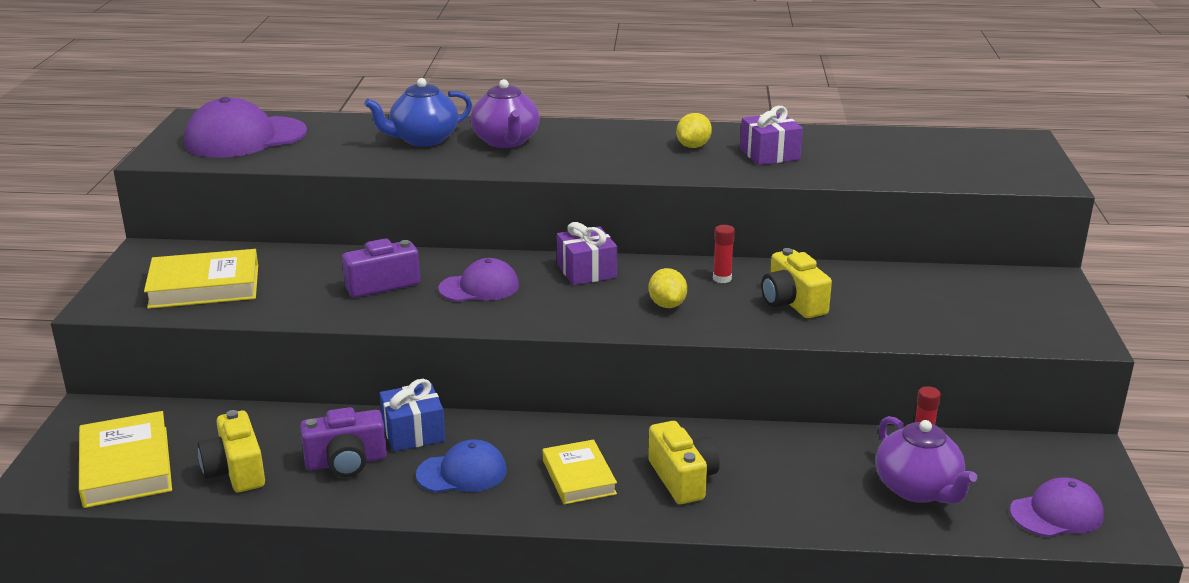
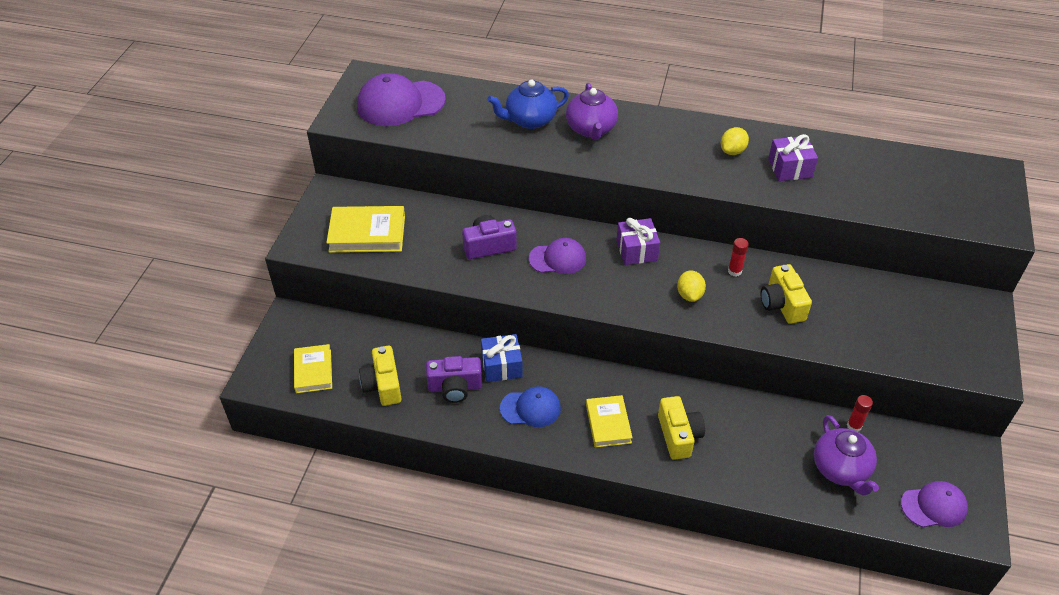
camera: 10 degrees right, 20 degrees up
yellow book [79,411,172,508] -> yellow book [294,344,332,393], size x0.66

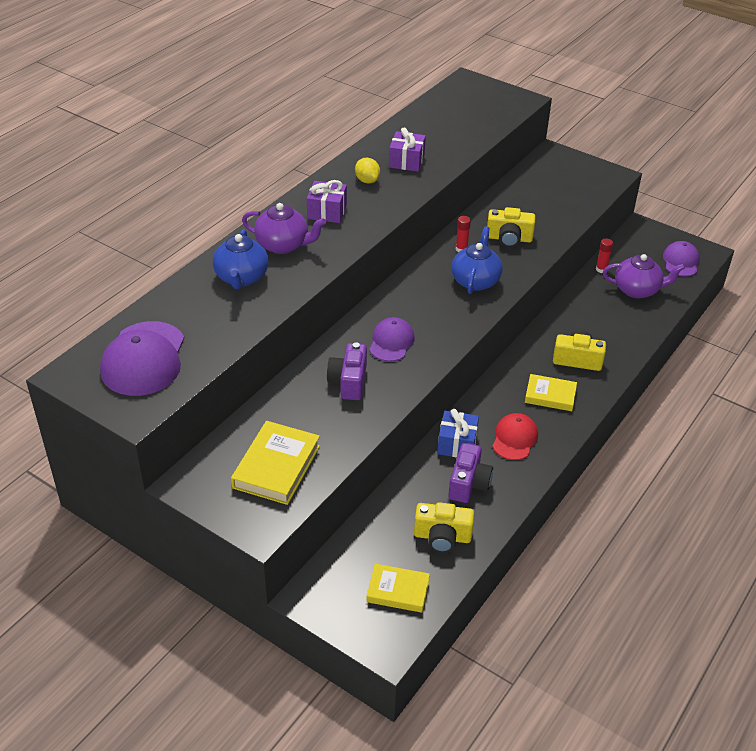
camera: 70 degrees left, 5 degrees down
blue cap [500,386,561,427] -> red cap [492,413,538,460]
purple gift [616,218,660,265] -> purple gift moved to [307,180,347,223]
yellow lemon [677,270,706,302] -> blue teapot [451,226,503,294]

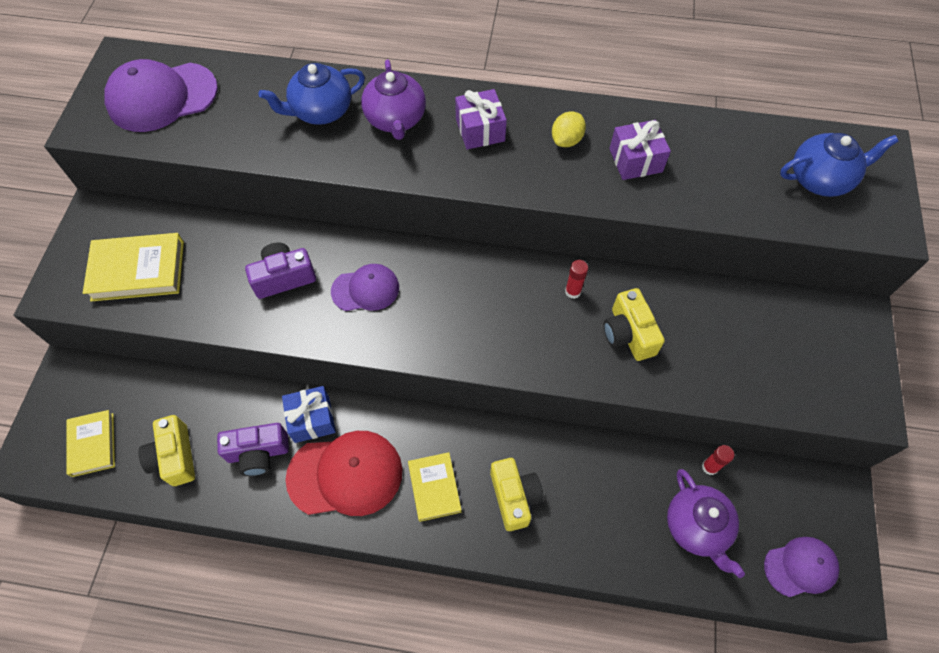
camera: 65 degrees right, 20 degrees up
blue teapot [451,226,503,294] -> blue teapot moved to [780,133,899,197]
red cap [492,413,538,460] -> red cap [285,431,402,516], size x1.66

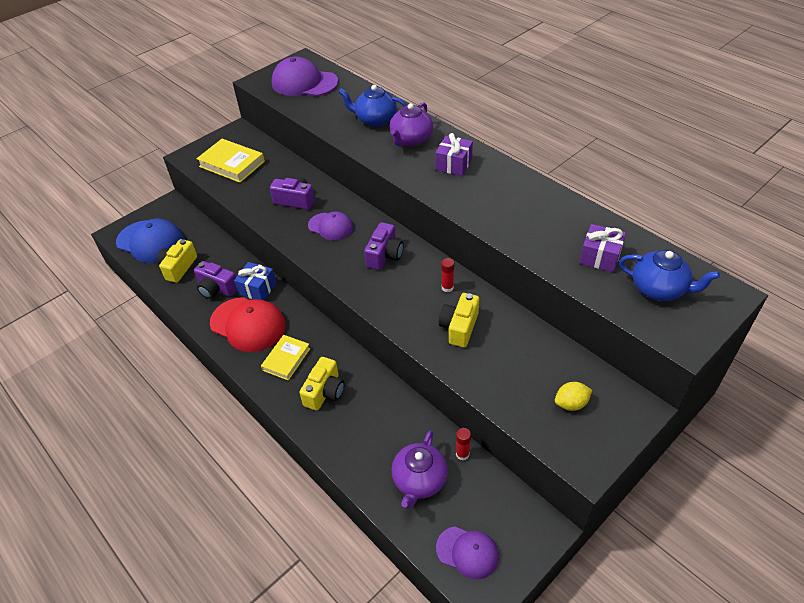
camera: 40 degrees right, 15 degrees down
yellow book [66,410,115,477] -> blue cap [116,219,184,263]
yellow lemon [552,111,586,147] -> yellow lemon moved to [555,382,592,411]
purple gift [609,120,671,180] -> purple gift moved to [579,224,626,272]
none -> purple camera [364,222,403,270]

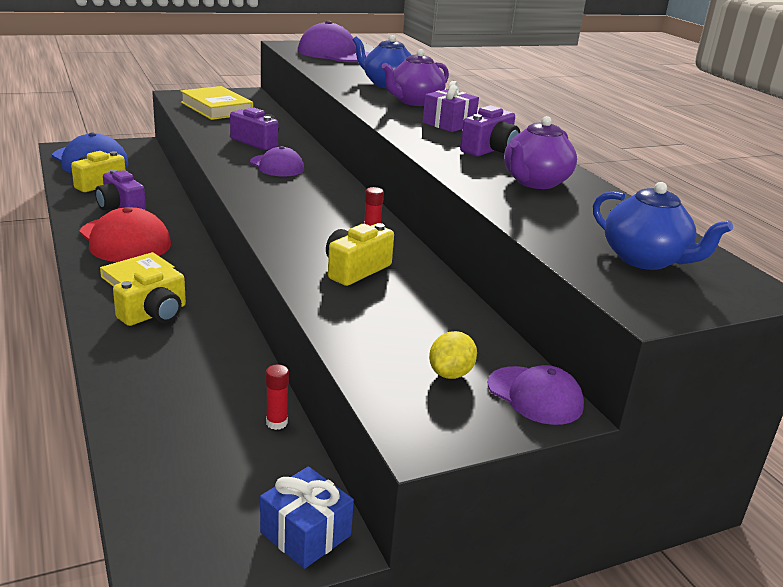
camera: 15 degrees right, 20 degrees down
blue gift [234,262,276,300] -> blue gift moved to [260,466,354,569]
purple camera [364,222,403,270] -> purple camera moved to [460,105,520,156]
purple teapot [392,431,448,509] -> purple teapot moved to [504,116,577,189]
purple cap [436,526,499,579] -> purple cap moved to [488,365,584,425]
yellow lemon [555,382,592,411] -> yellow lemon turned 60 degrees counterclockwise [429,331,477,379]
purple gift [579,224,626,272] -> none

